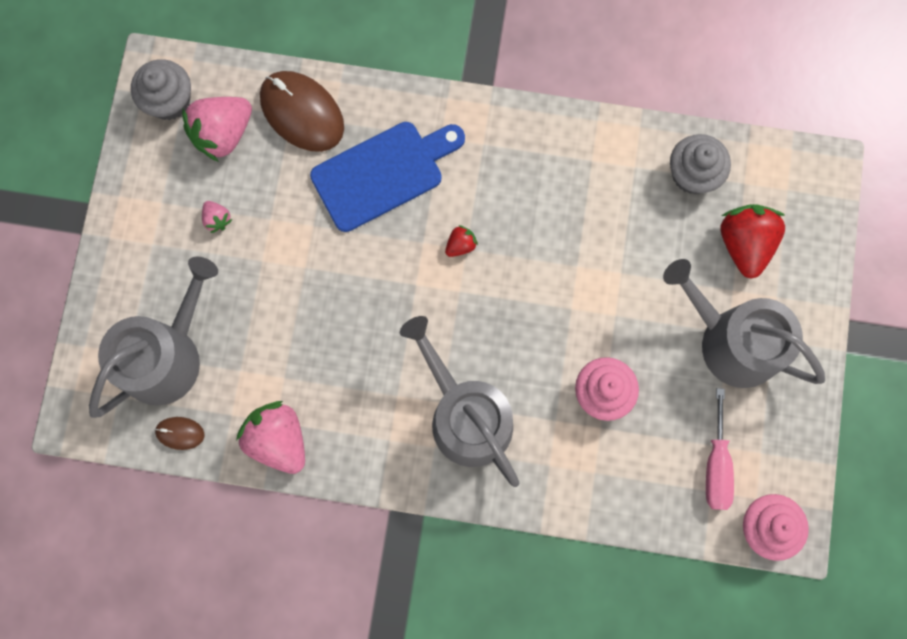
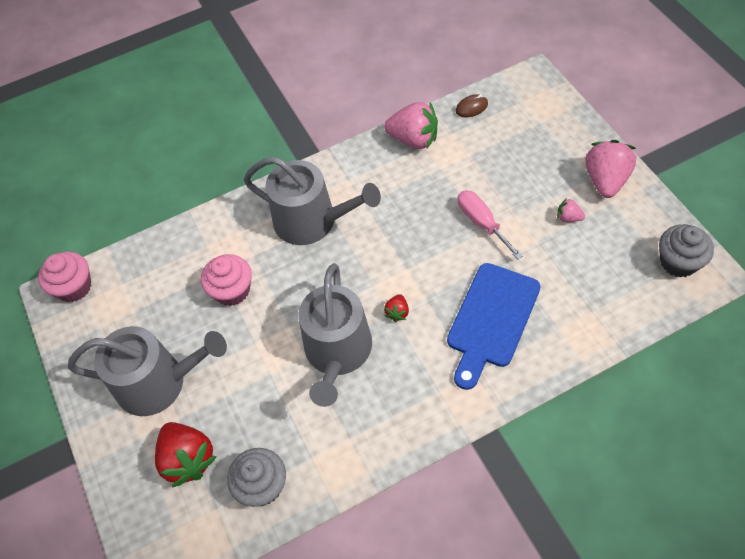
camera: 150 degrees right, 20 degrees down
grey watering can [89,257,218,418] -> grey watering can moved to [298,263,372,407]
pink strawberry [182,97,252,162] -> pink strawberry moved to [585,140,636,198]
brown mouse [260,71,344,152] -> none
pink screwdriver [706,388,734,510] -> pink screwdriver moved to [458,190,523,259]

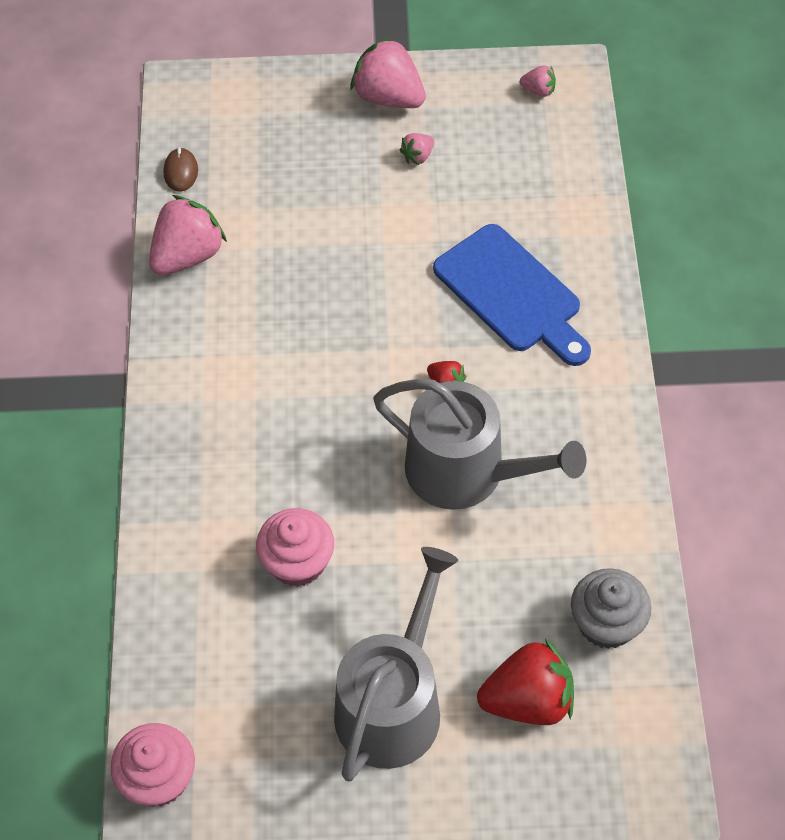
camera: 70 degrees left, 0 degrees up
grey watering can [243,157,381,245] -> none
pink screwdriver [458,190,523,259] -> none
grey cupcake [659,224,714,278] -> pink strawberry [520,66,556,97]

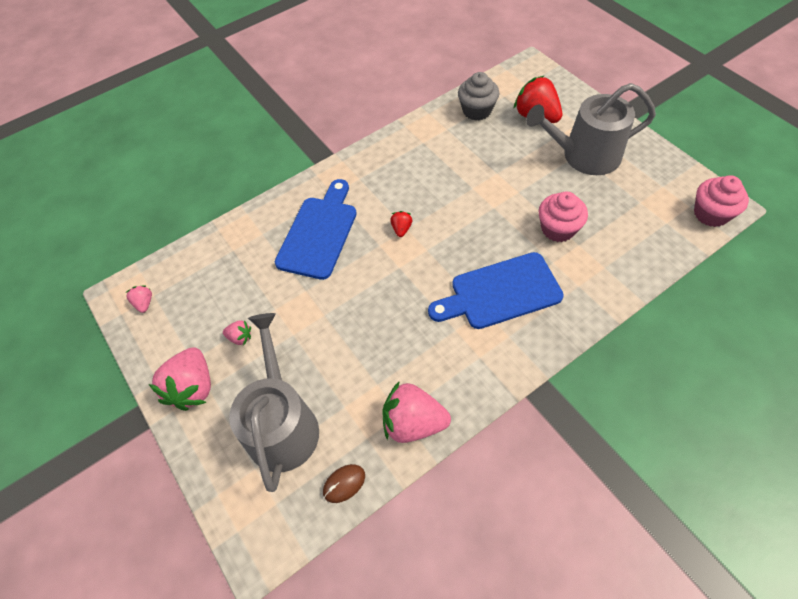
camera: 120 degrees left, 0 degrees up
grey watering can [373,379,586,510] -> grey watering can moved to [229,313,319,492]
none -> blue cutting board [428,252,564,329]

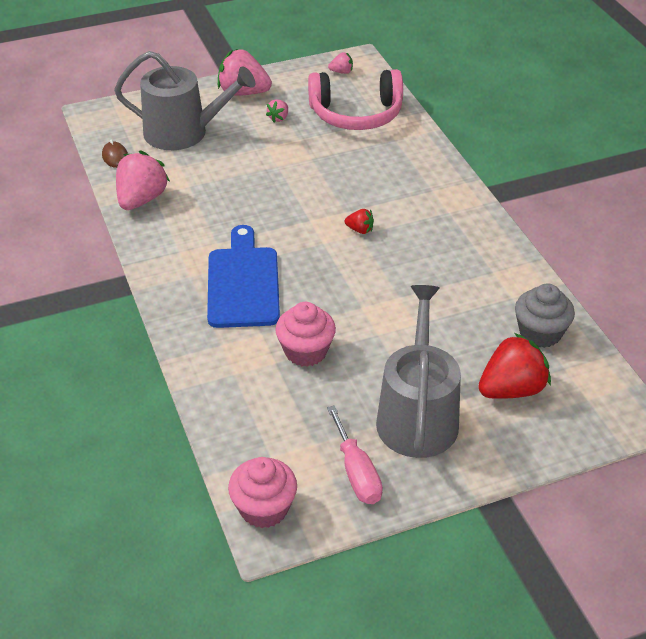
camera: 100 degrees right, 15 degrees down
blue cutting board [275,179,357,280] -> none
none -> pink headphones [308,69,403,130]
none -> pink screwdriver [327,405,383,504]

